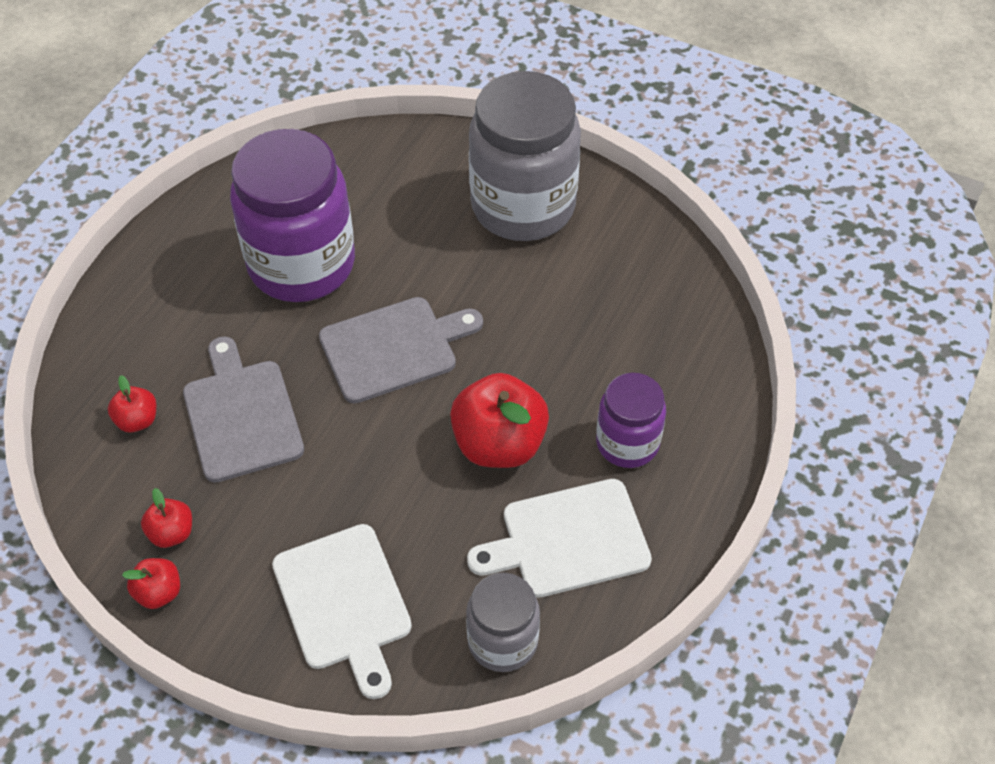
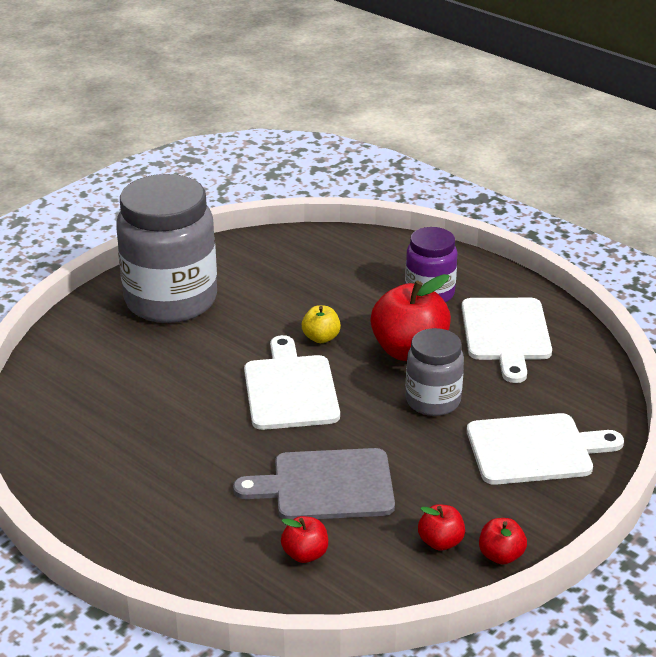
camera: 75 degrees left, 20 degrees down
purple jar [230,129,355,302] -> none
grey cutting board [319,297,483,404] -> white cutting board [244,335,340,430]
grey jar [466,573,540,672] -> grey jar moved to [406,328,464,416]
none -> yellow apple [302,305,341,343]

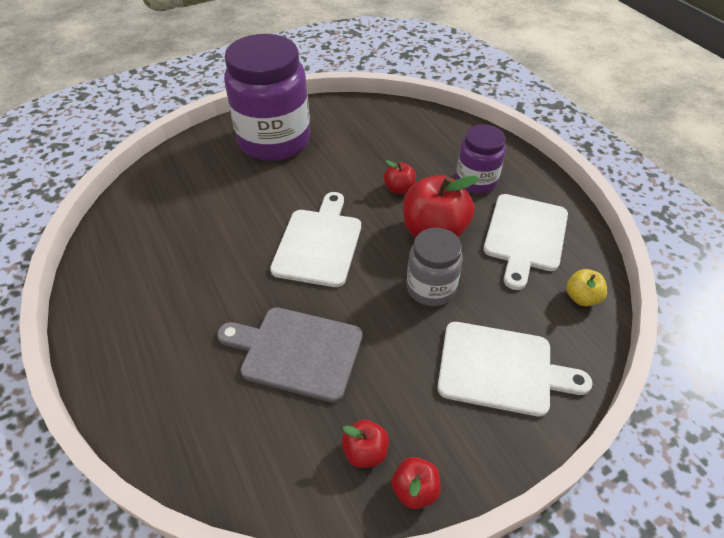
camera: 20 degrees right, 15 degrees up
grey jar [116,174,217,323] -> purple jar [224,34,310,161]
red apple [281,516,328,563] -> red apple moved to [384,160,416,194]
yellow apple [302,305,341,343] -> yellow apple moved to [566,269,607,306]

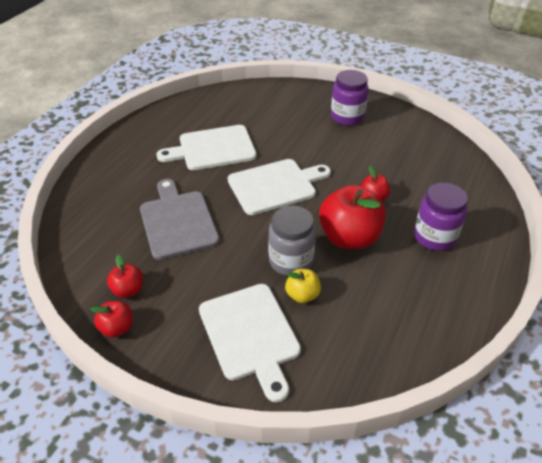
camera: 55 degrees right, 5 degrees down
purple jar [224,34,310,161] -> purple jar [331,70,369,126], size x0.54
white cutting board [483,194,568,290] -> white cutting board moved to [157,125,257,170]
yellow apple [566,269,607,306] -> yellow apple moved to [285,269,321,303]

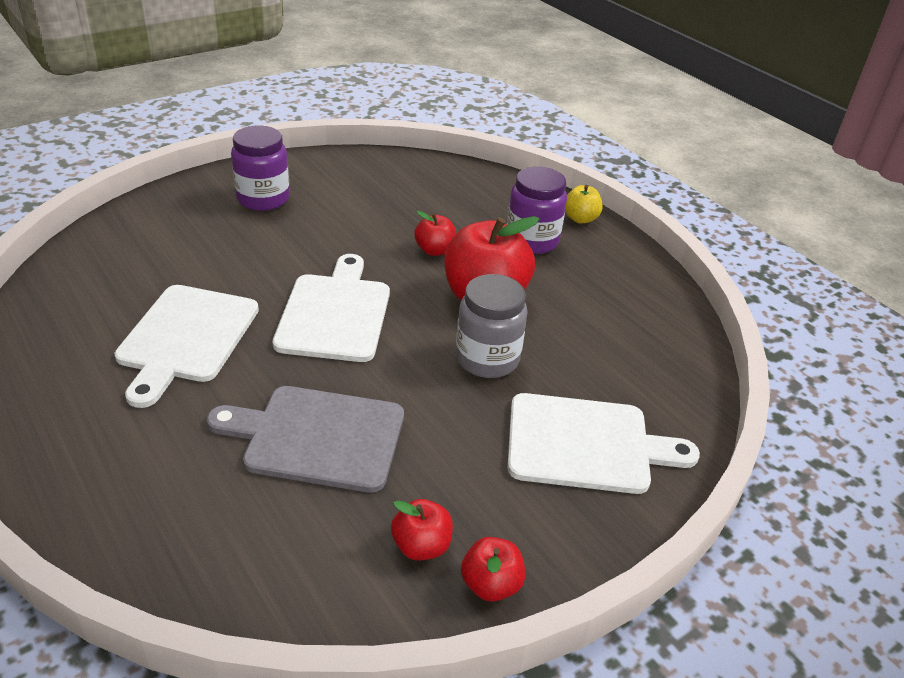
camera: 65 degrees left, 5 degrees down
yellow apple [285,269,321,303] -> yellow apple moved to [565,185,603,223]

